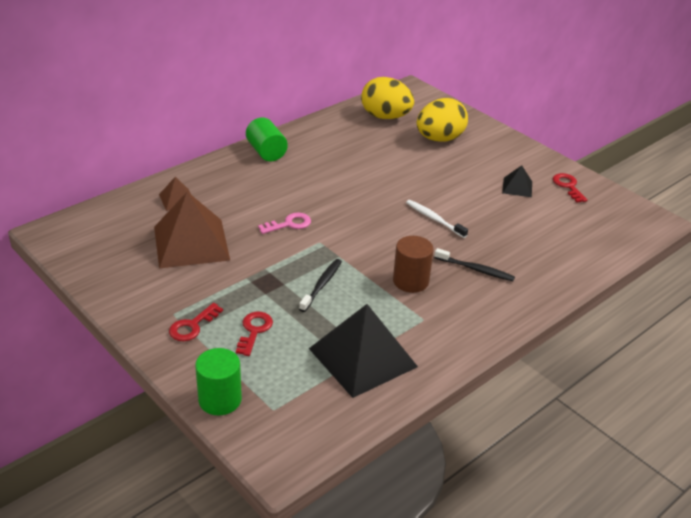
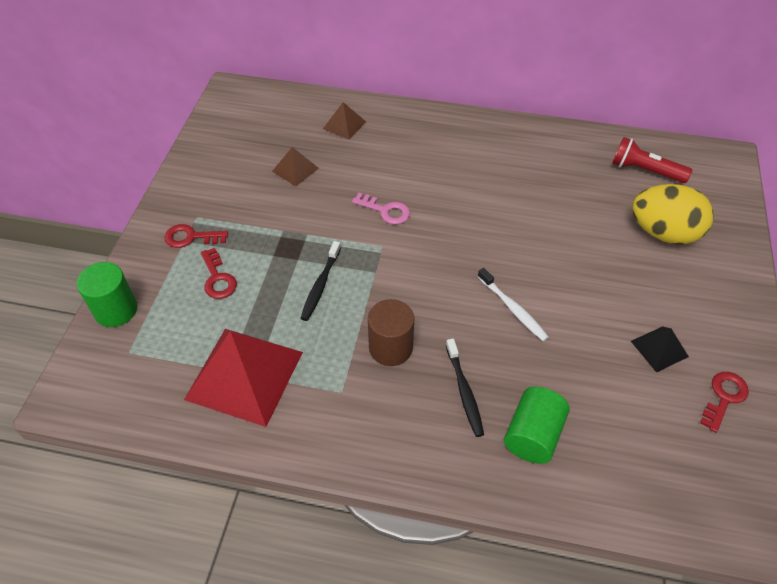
camera: 55 degrees right, 15 degrees up
brown pyramid [154,192,230,269] -> brown pyramid [272,147,319,186], size x0.47
red key [236,312,273,356] -> red key turned 90 degrees clockwise [201,248,237,299]
green cylinder [246,118,288,161] -> green cylinder moved to [504,387,570,464]
black toothbrush [299,259,342,312] -> black toothbrush turned 120 degrees clockwise [300,241,341,321]
black pyramid [309,304,418,398] -> red pyramid [184,329,303,427]
yellow egg [361,77,414,119] -> red flashlight [612,137,692,183]
white toothbrush [406,200,468,238] -> white toothbrush turned 135 degrees clockwise [478,268,549,341]

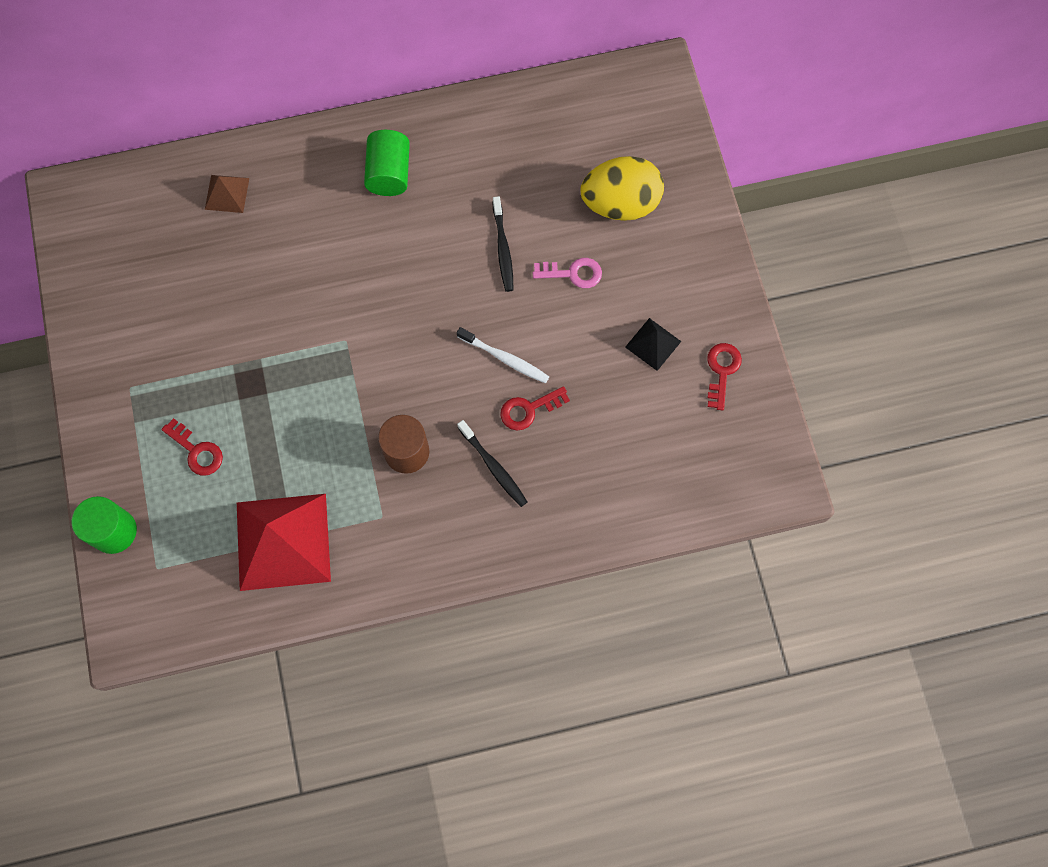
camera: 25 degrees left, 20 degrees up
red key [165,224,228,248] -> red key moved to [501,386,570,430]
brown pyramid [272,147,319,186] -> none
black toothbrush [300,241,341,321] -> black toothbrush moved to [493,196,513,292]
pink key [352,193,410,224] -> pink key moved to [533,258,602,288]
green cylinder [504,387,570,464] -> green cylinder moved to [364,130,410,196]
red flashlight [612,137,692,183] -> none

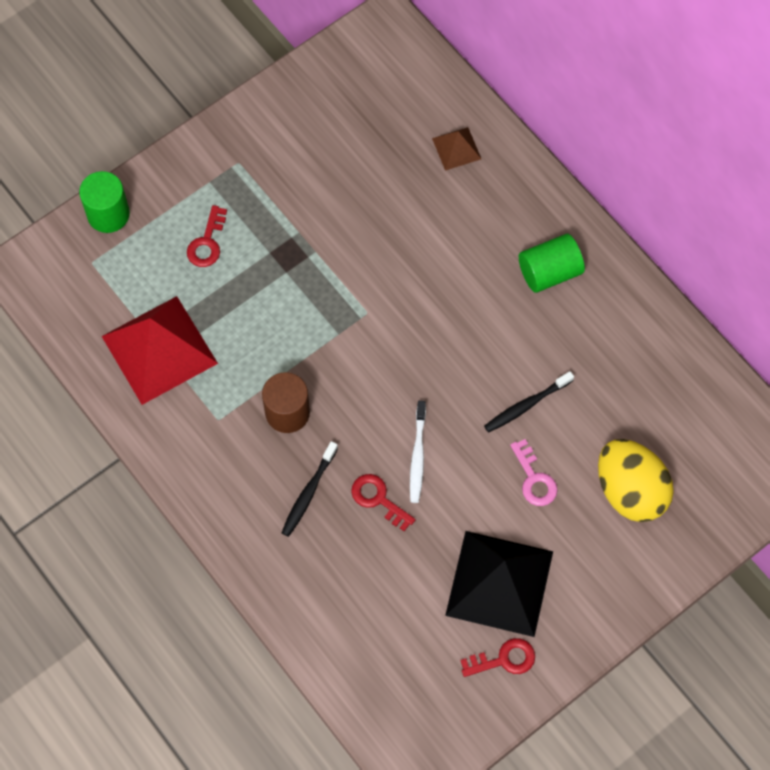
camera: 65 degrees right, 5 degrees down
black pyramid [625,318,682,371] -> black pyramid [445,531,553,637], size x2.13

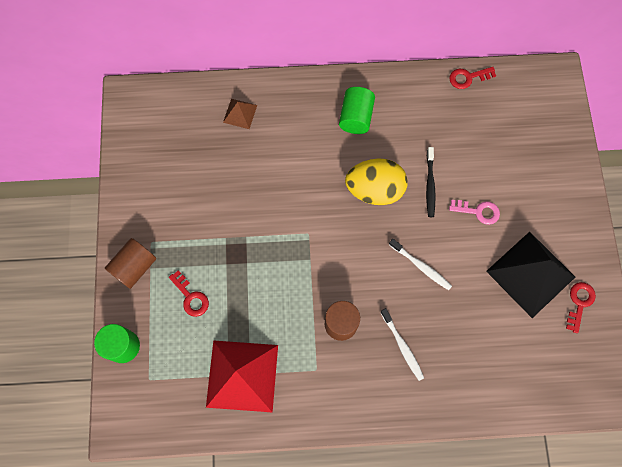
camera: 55 degrees left, 5 degrees up
black toothbrush [281,441,338,537] -> white toothbrush [380,308,424,381]
red key [351,474,415,531] -> red key moved to [449,67,496,89]
yellow egg [598,439,674,522] -> yellow egg moved to [345,158,408,205]
none -> brown cylinder [105,238,157,289]

